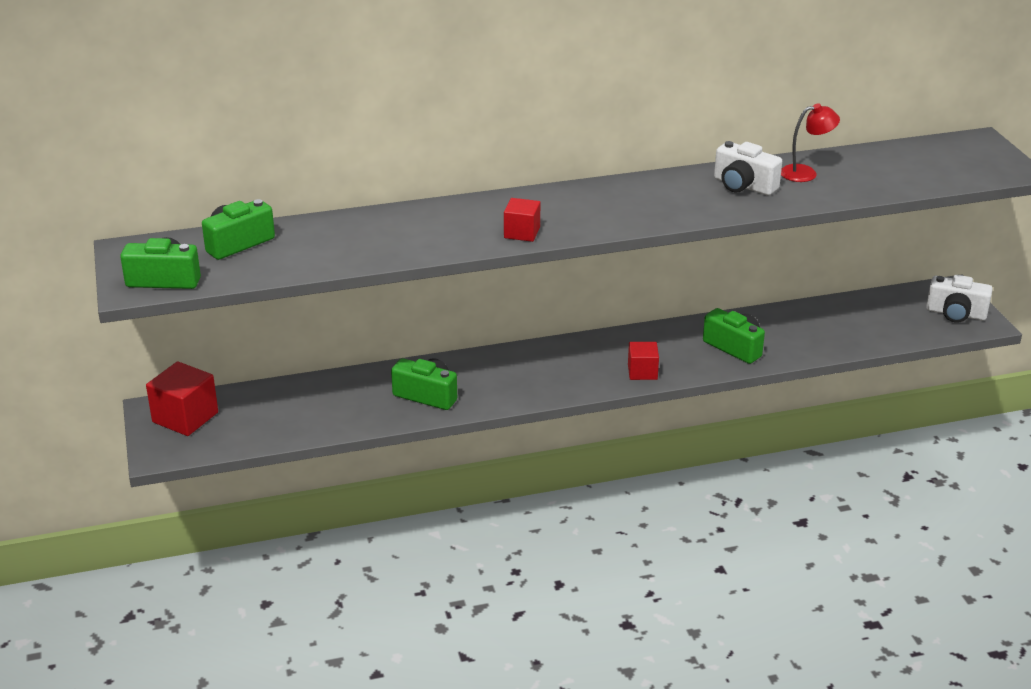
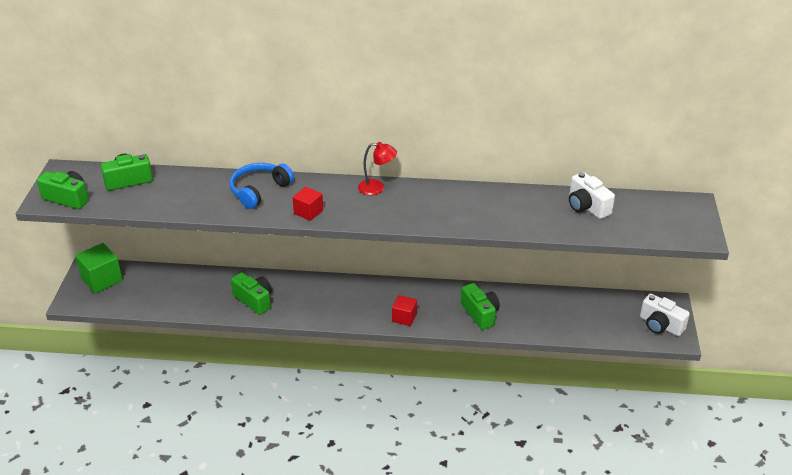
camera: 20 degrees right, 5 degrees up
red cube [146,361,218,436] -> green cube [75,243,123,293]
white camera [714,141,782,195] -> white camera moved to [569,172,615,219]
red lamp [781,103,840,182] -> red lamp moved to [358,142,397,195]
none -> blue headphones [229,163,294,209]

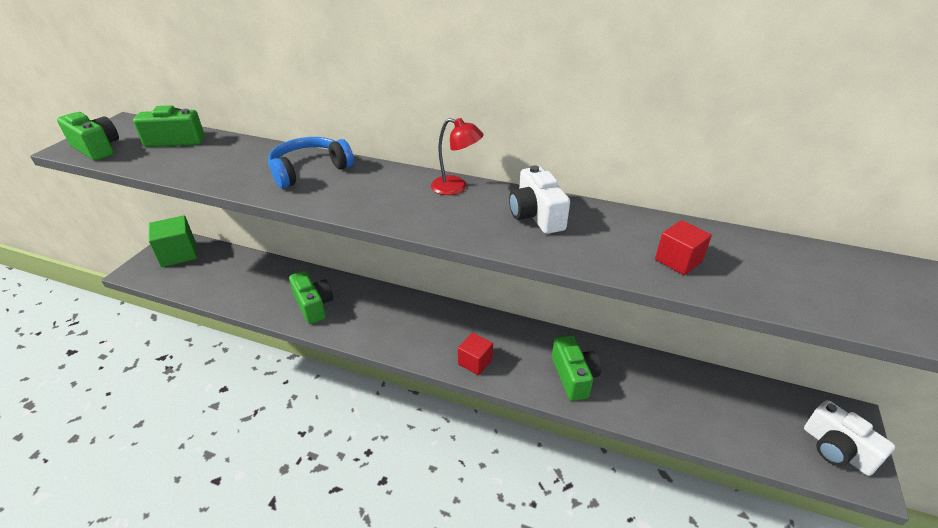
camera: 15 degrees right, 0 degrees up
red cube [293,187,323,221] -> red cube moved to [655,220,712,275]
white camera [569,172,615,219] -> white camera moved to [509,165,570,234]

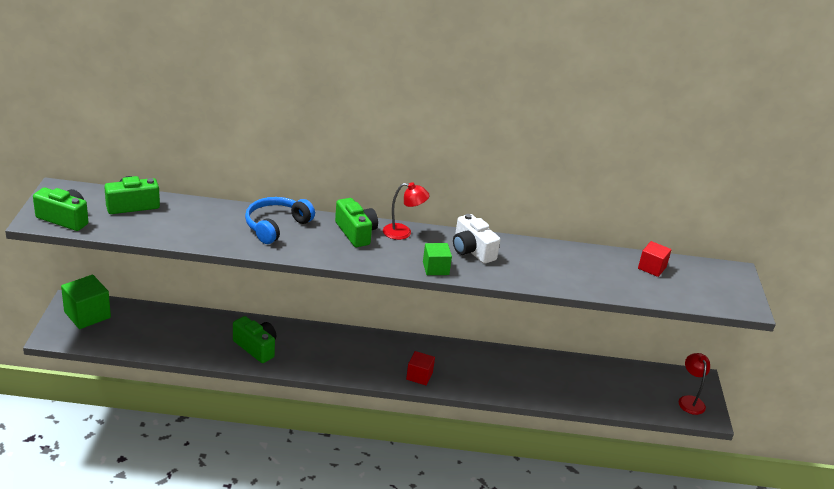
camera: 20 degrees left, 5 degrees down
green camera [552,335,601,401] -> green camera moved to [335,198,378,247]
red cube [655,220,712,275] -> red cube moved to [638,241,672,277]
white camera [804,400,895,476] -> red lamp [679,353,710,415]
none -> green cube [423,243,452,275]

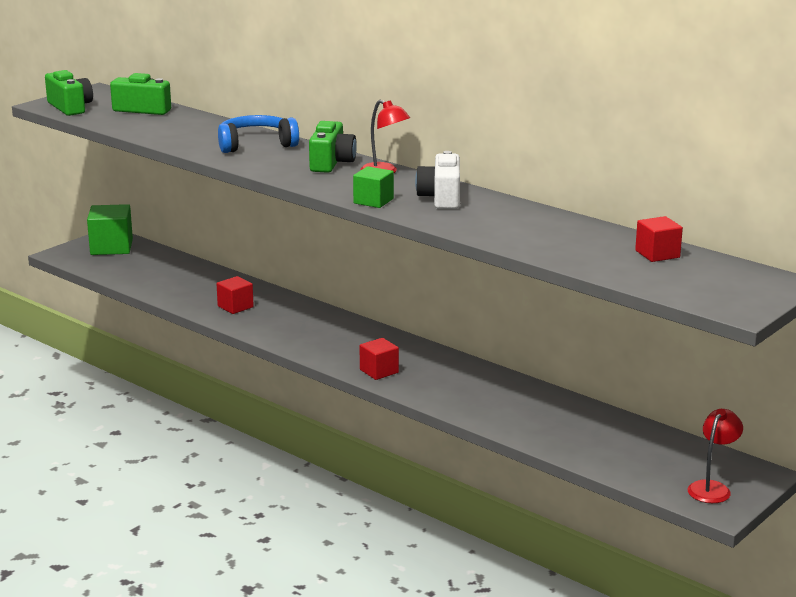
camera: 40 degrees right, 10 degrees down
green camera [233,316,276,363] -> red cube [217,276,254,314]

